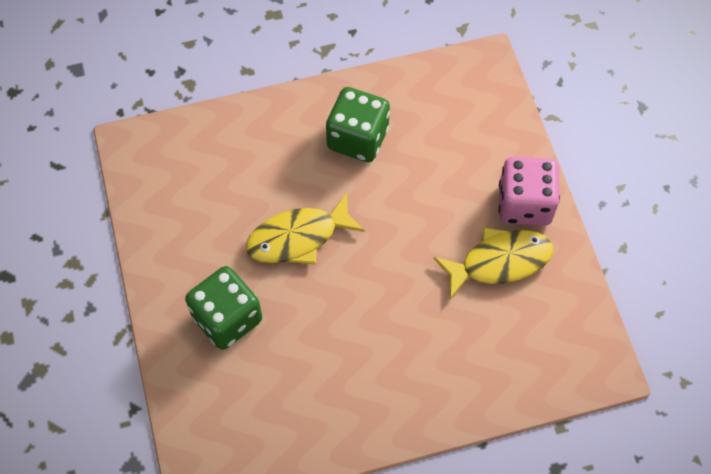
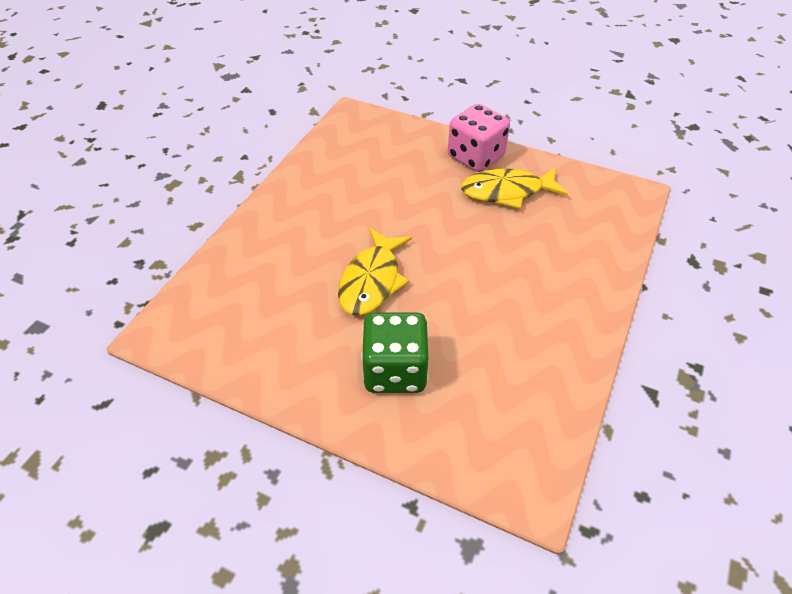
camera: 50 degrees left, 15 degrees down
green dice [326,87,390,162] -> none
yellow fish [434,227,554,299] -> yellow fish turned 120 degrees counterclockwise [461,167,568,209]

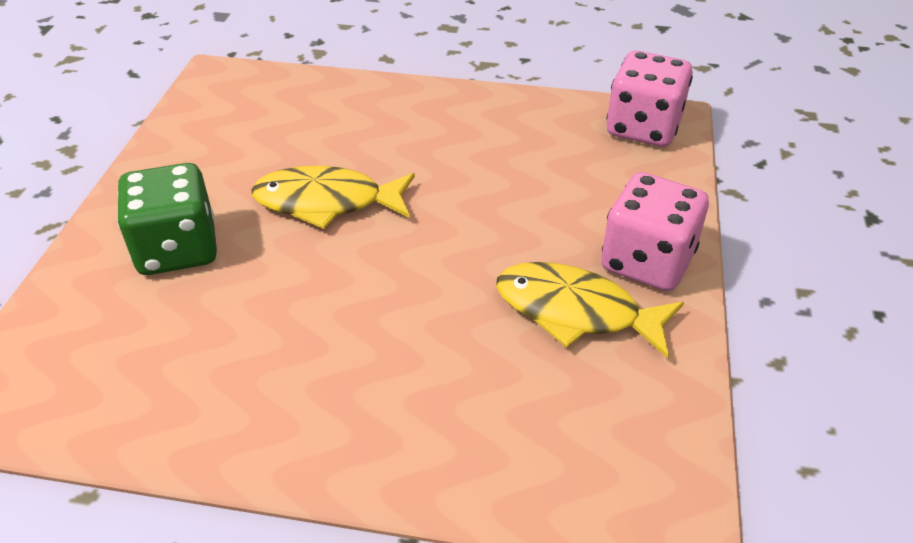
camera: 75 degrees right, 5 degrees down
yellow fish [461,167,568,209] -> yellow fish turned 45 degrees counterclockwise [496,262,684,358]
none -> pink dice [607,51,693,147]

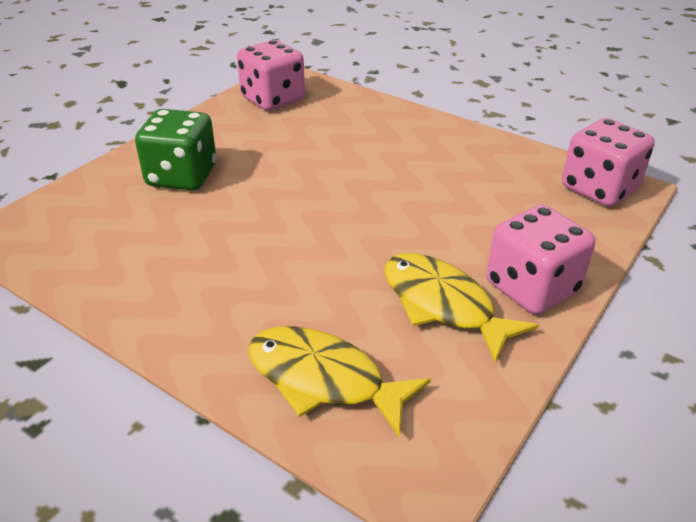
camera: 25 degrees right, 5 degrees down
yellow fish [251,166,415,229] -> yellow fish moved to [248,326,431,437]
none -> pink dice [237,40,305,111]

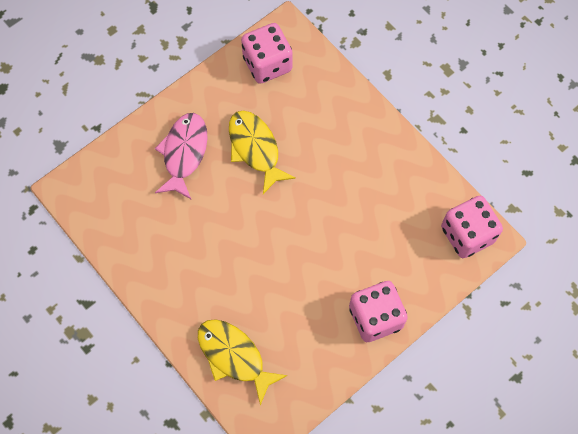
camera: 15 degrees right, 30 degrees up
green dice [135,109,216,190] -> pink fish [155,113,208,199]
yellow fish [384,253,539,363] -> yellow fish moved to [229,111,296,194]

